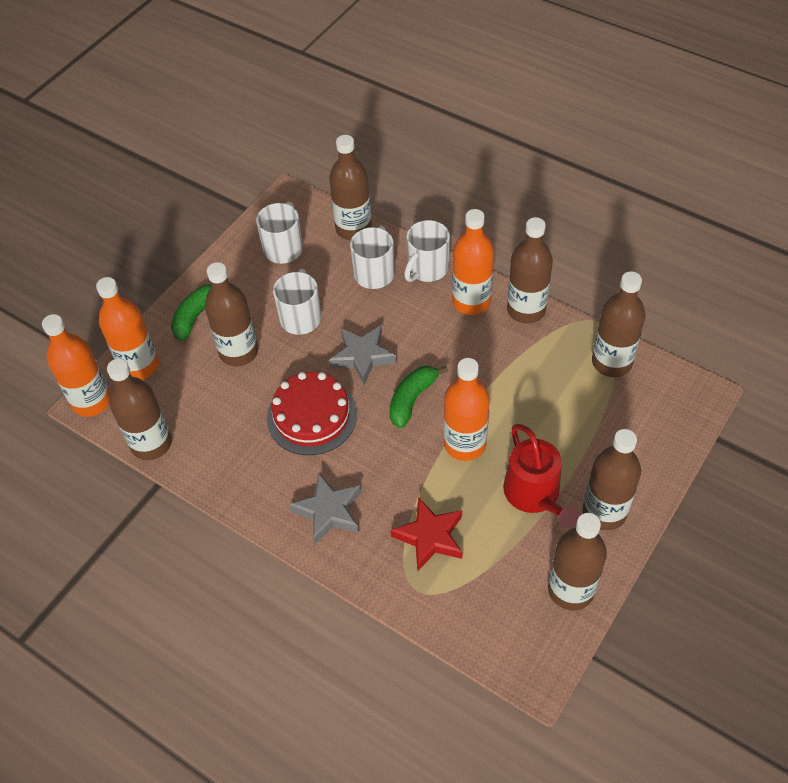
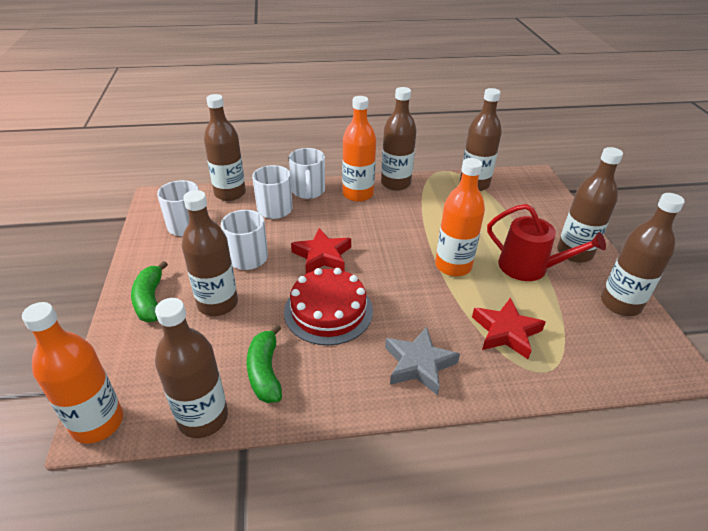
camera: 45 degrees left, 15 degrees down
orange bottle [96,277,159,380] -> none
grey star [329,325,397,385] -> red star [291,228,351,274]
green banana [390,366,448,428] -> green banana moved to [247,324,282,403]

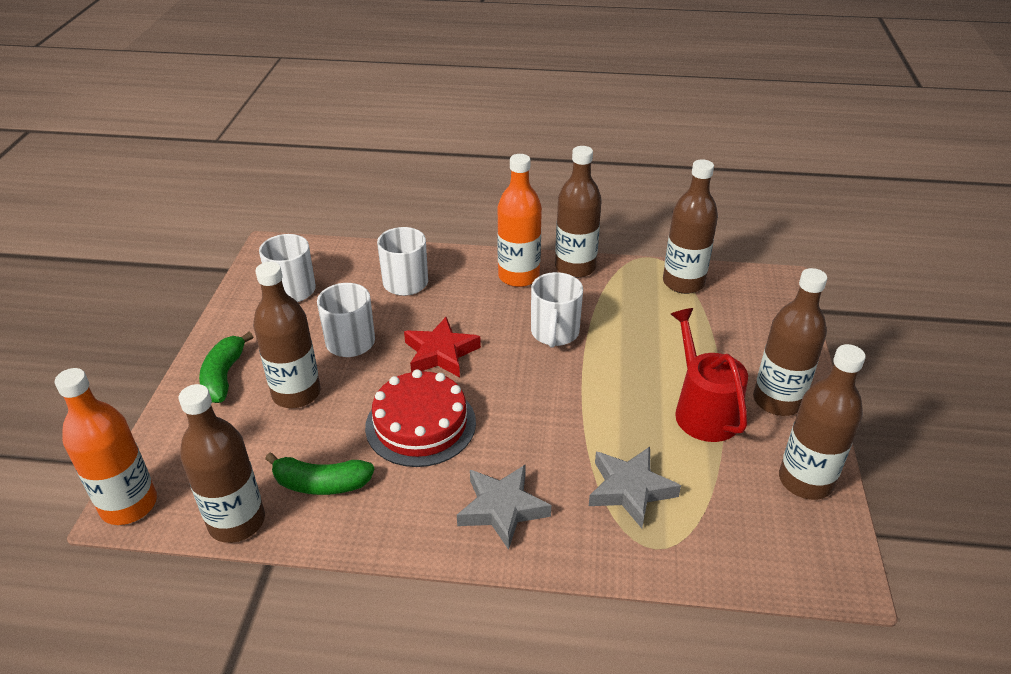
camera: 15 degrees right, 0 degrees up
brown bottle [204,94,246,201] -> none
green banana [247,324,282,403] -> green banana turned 90 degrees counterclockwise [265,453,374,495]
white mug [289,148,325,199] -> white mug moved to [531,272,583,348]
orange bottle [435,158,485,276] -> none
red star [472,297,546,359] -> grey star [589,447,681,528]
red watering can [487,204,606,281] -> red watering can turned 150 degrees counterclockwise [671,308,748,442]

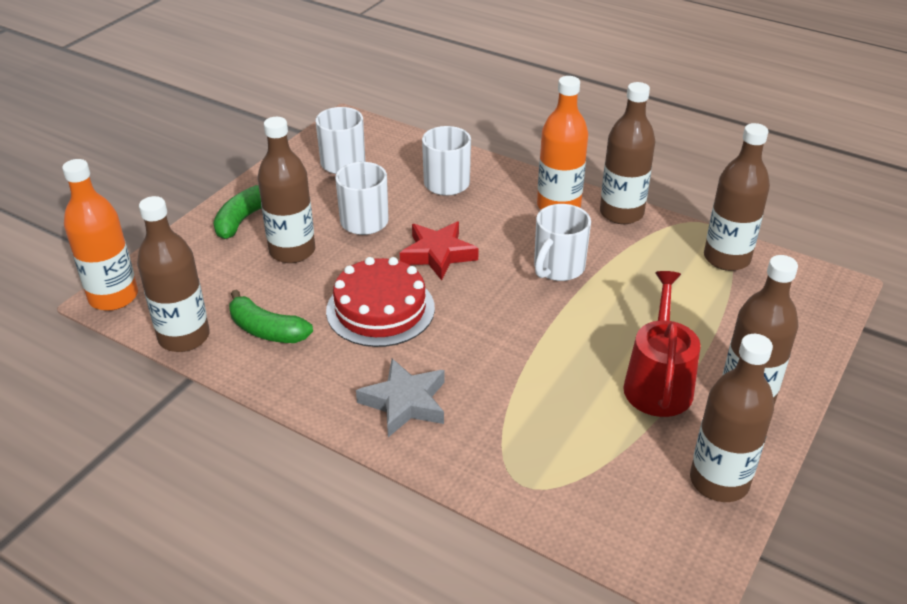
camera: 25 degrees right, 0 degrees up
grey star [589,447,681,528] -> none

